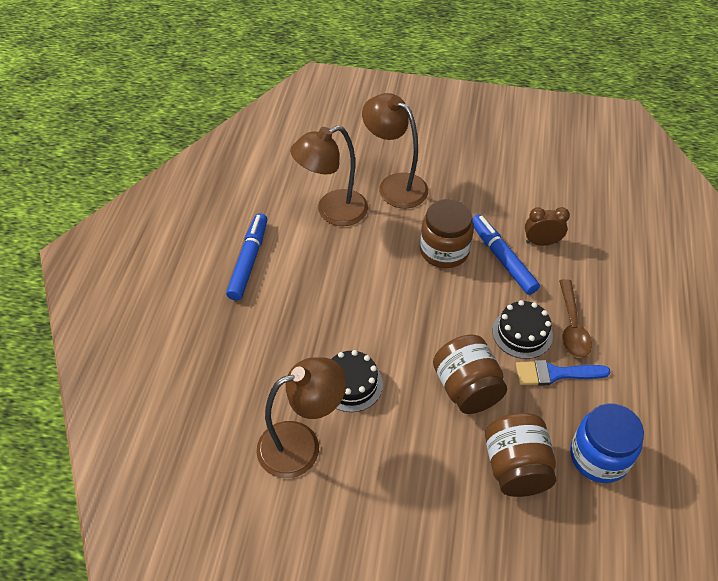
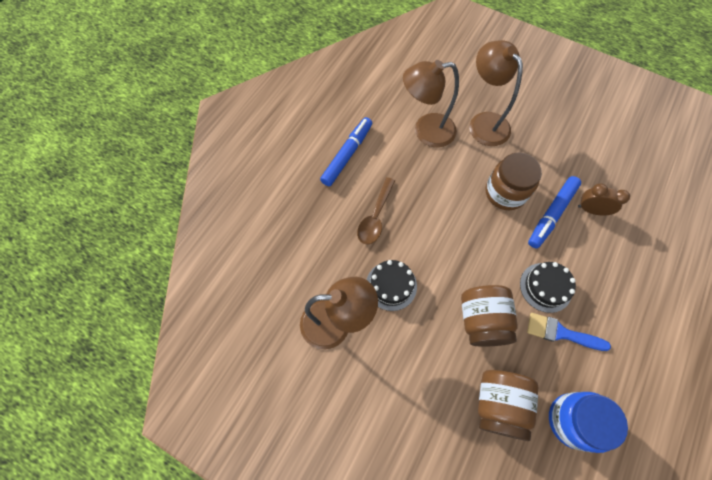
camera: 20 degrees right, 15 degrees up
blue marker [472,214,540,295] -> blue marker turned 135 degrees counterclockwise [528,176,581,248]
brown spoon [559,279,592,358] -> brown spoon moved to [357,177,395,245]

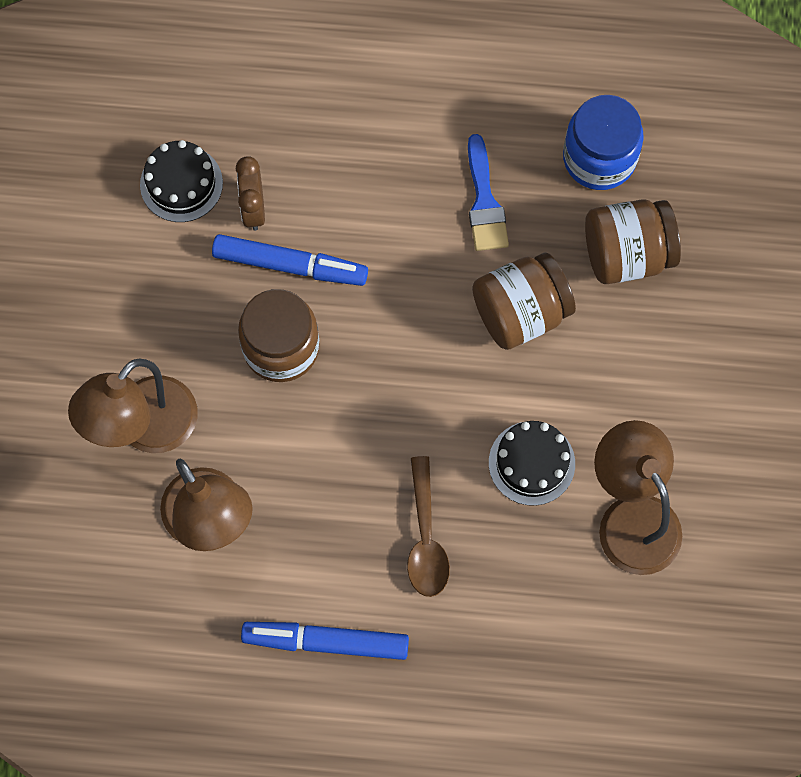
camera: 115 degrees left, 5 degrees up
brown spoon [357,177,395,245] -> brown spoon turned 90 degrees clockwise [407,456,450,597]
black cake [520,262,576,313] -> black cake moved to [140,140,223,222]

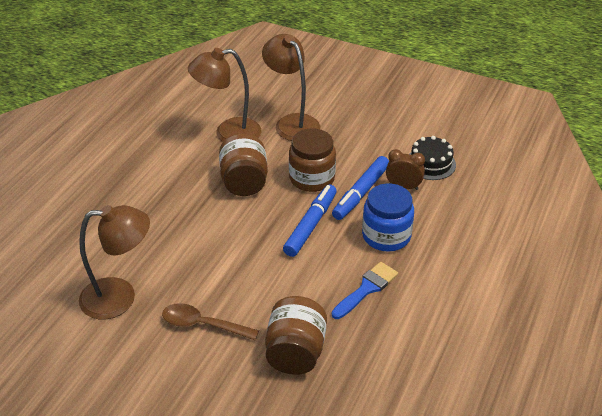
camera: 110 degrees right, 30 degrees down
blue marker [241,622,409,660] -> blue marker moved to [283,184,337,257]
brown spoon [407,456,450,597] -> brown spoon moved to [162,303,259,340]
blue brush [468,134,509,251] -> blue brush turned 120 degrees clockwise [332,262,398,319]
brown jar [472,252,576,350] -> brown jar moved to [219,133,268,196]
black cake [489,421,575,506] -> none
blue jar [563,95,644,190] -> blue jar moved to [362,184,414,252]

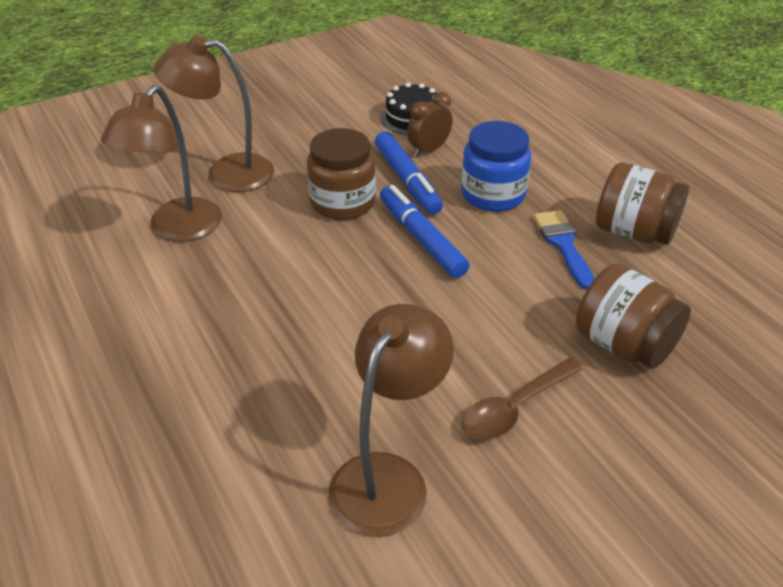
camera: 55 degrees left, 0 degrees up
brown jar [219,133,268,196] -> brown jar moved to [596,162,689,245]

